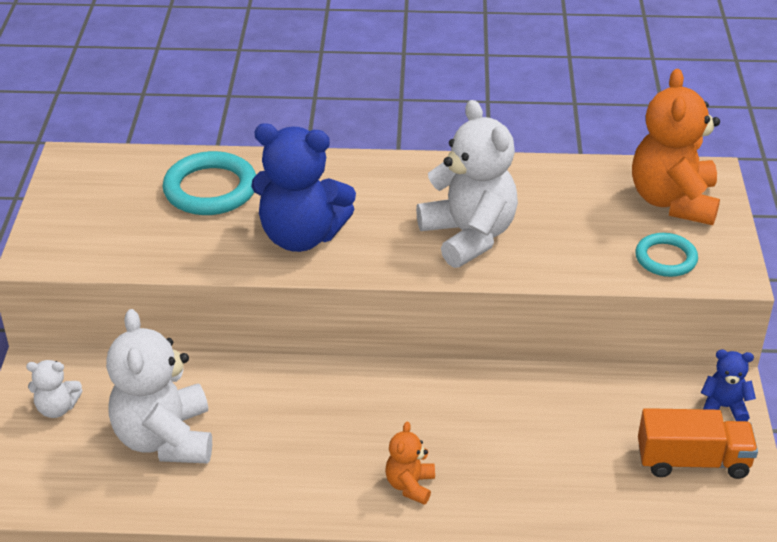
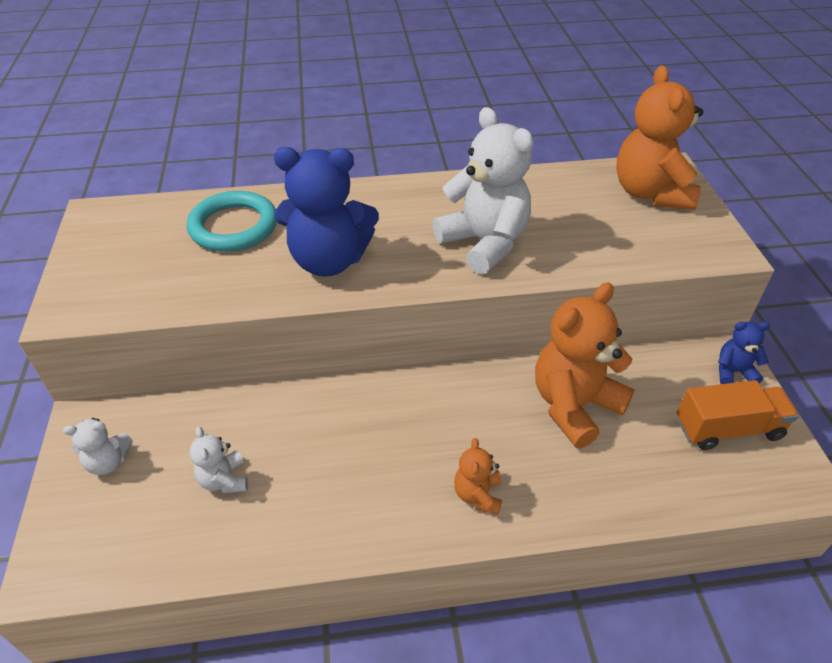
camera: 10 degrees left, 5 degrees up
white teddy bear [106,309,212,464] -> white teddy bear [190,427,248,493], size x0.48
turquoise ring [635,233,698,277] -> none
none -> orange teddy bear [535,282,635,448]

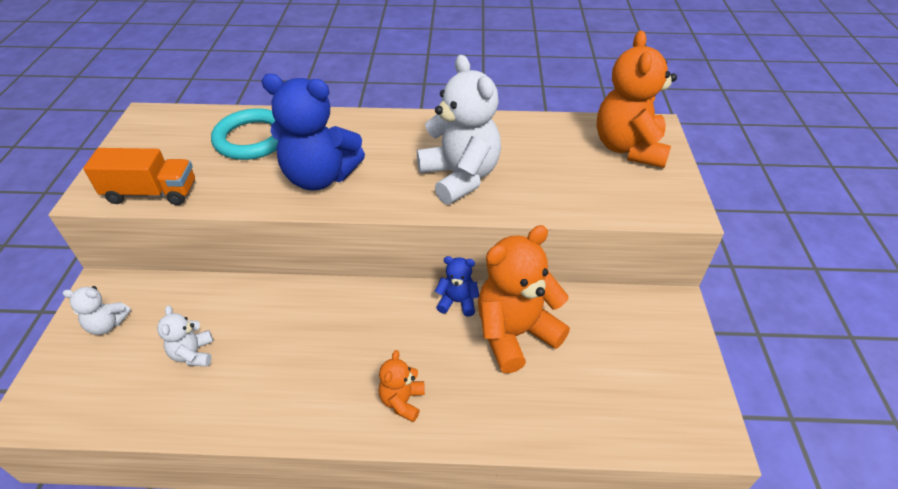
camera: 10 degrees right, 0 degrees up
orange truck [677,380,799,450] -> orange truck moved to [83,148,195,205]
blue teddy bear [718,322,770,384] -> blue teddy bear moved to [435,256,479,317]

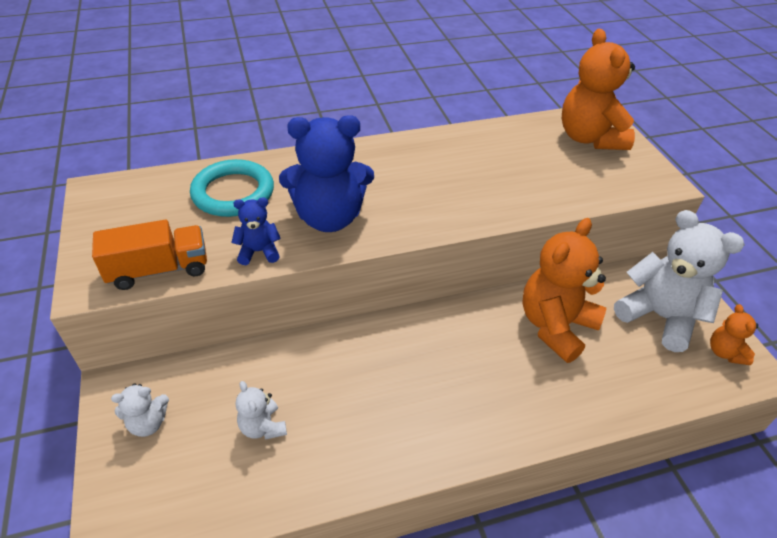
camera: 20 degrees left, 0 degrees up
orange teddy bear [379,350,425,422] -> orange teddy bear moved to [710,304,758,365]
white teddy bear [417,55,501,205] -> white teddy bear moved to [614,210,745,352]
blue teddy bear [435,256,479,317] -> blue teddy bear moved to [231,197,281,265]

